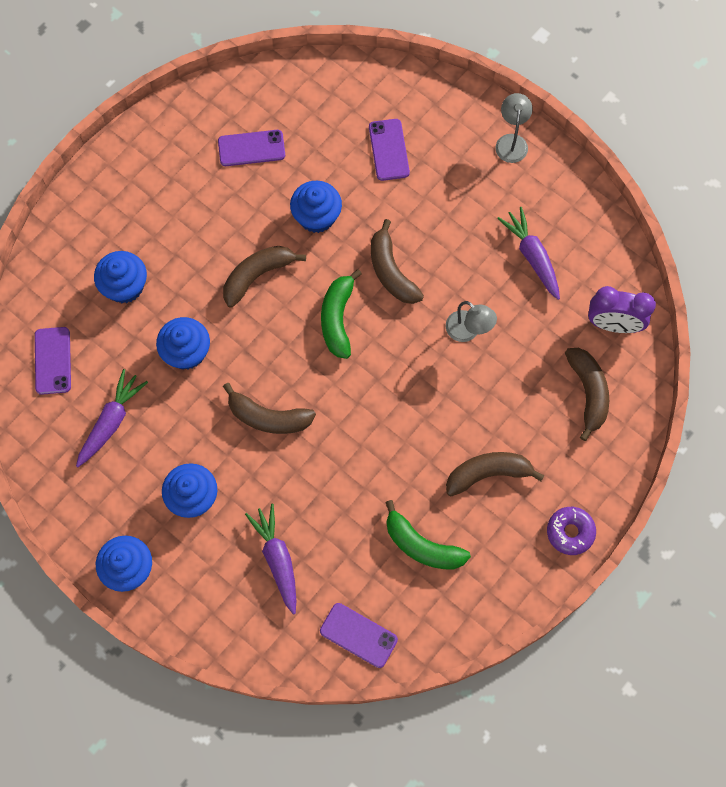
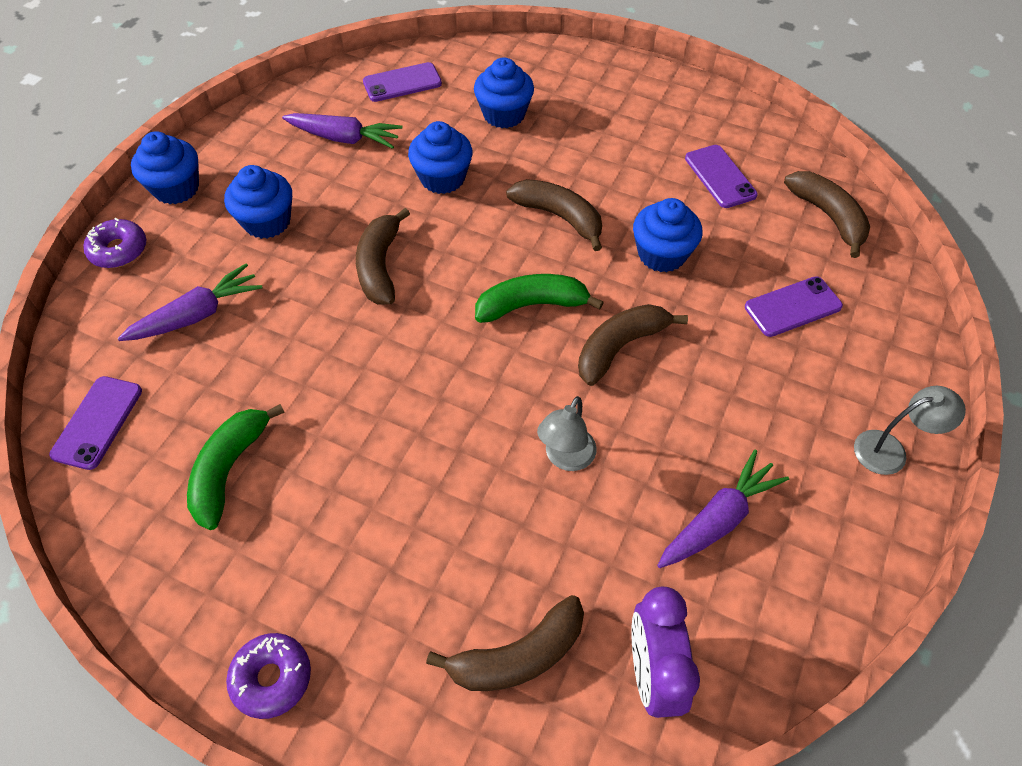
camera: 75 degrees right, 15 degrees down
brown banana [446,452,544,496] -> brown banana moved to [784,171,870,258]
none -> purple donut [83,218,146,268]

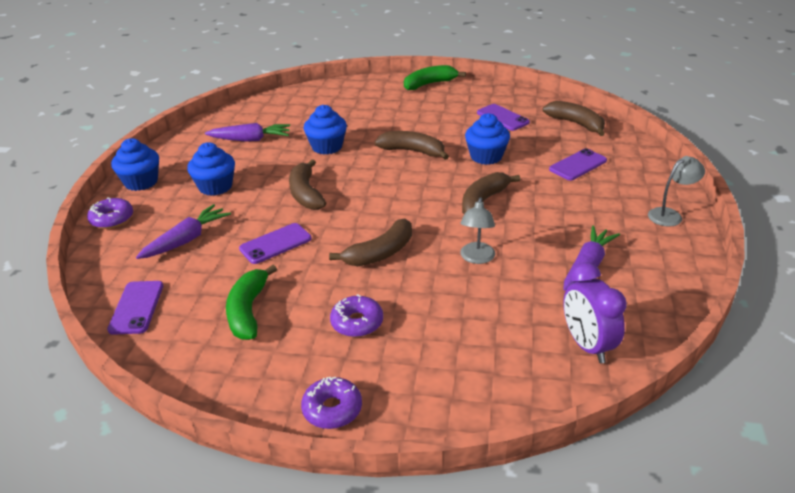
camera: 15 degrees left, 20 degrees down
purple phone [363,62,442,102] -> purple phone moved to [239,223,312,264]
brown banana [426,595,584,691] -> brown banana moved to [329,219,412,266]
blue cupcake [474,57,534,128] -> none
green banana [475,274,604,323] -> green banana moved to [404,65,466,90]
none -> purple donut [330,294,383,337]

